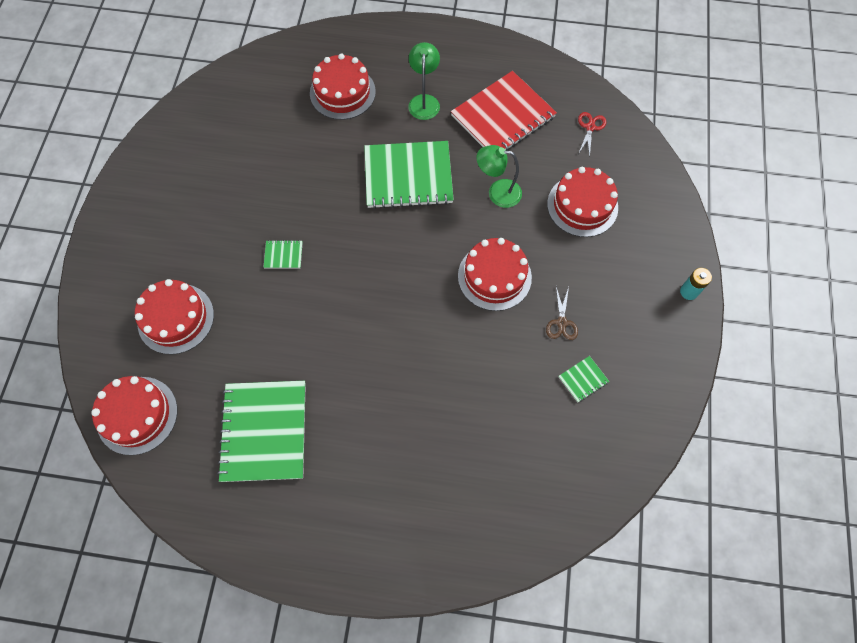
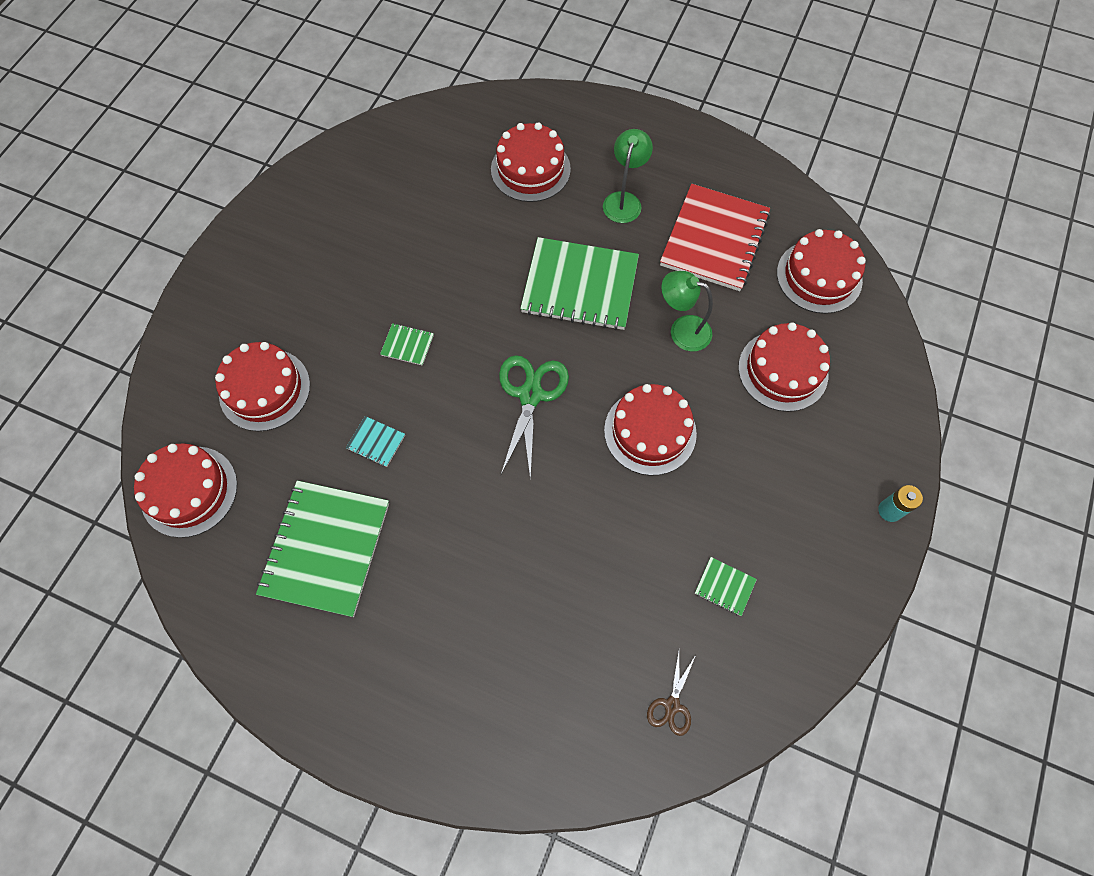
camera: 15 degrees right, 0 degrees up
red notebook [451,71,557,151] -> red notebook turned 45 degrees counterclockwise [660,184,770,291]
brown scissors [546,287,578,340] -> brown scissors moved to [647,651,696,736]
green notebook [559,356,609,402] -> green notebook turned 45 degrees clockwise [695,557,757,616]
red scissors [578,112,606,157] -> red cake [777,229,866,314]
none -> turquoise notebook [346,416,405,467]
none -> green scissors [499,355,569,480]

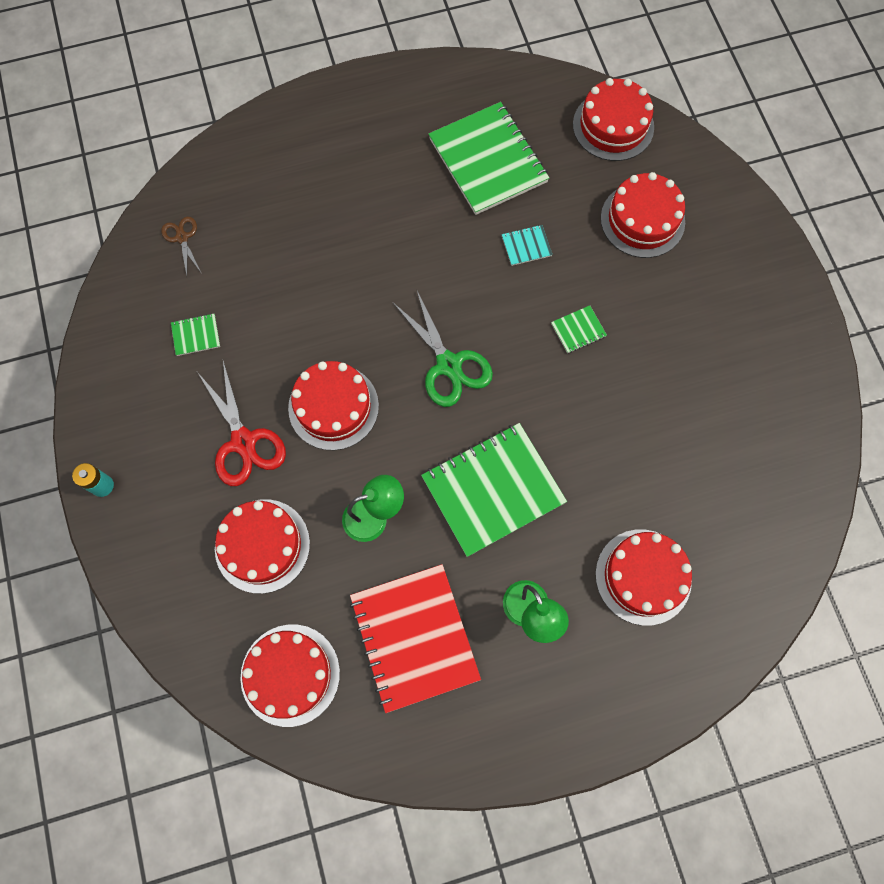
camera: 140 degrees right, 5 degrees up
none -> red scissors [198,361,286,486]

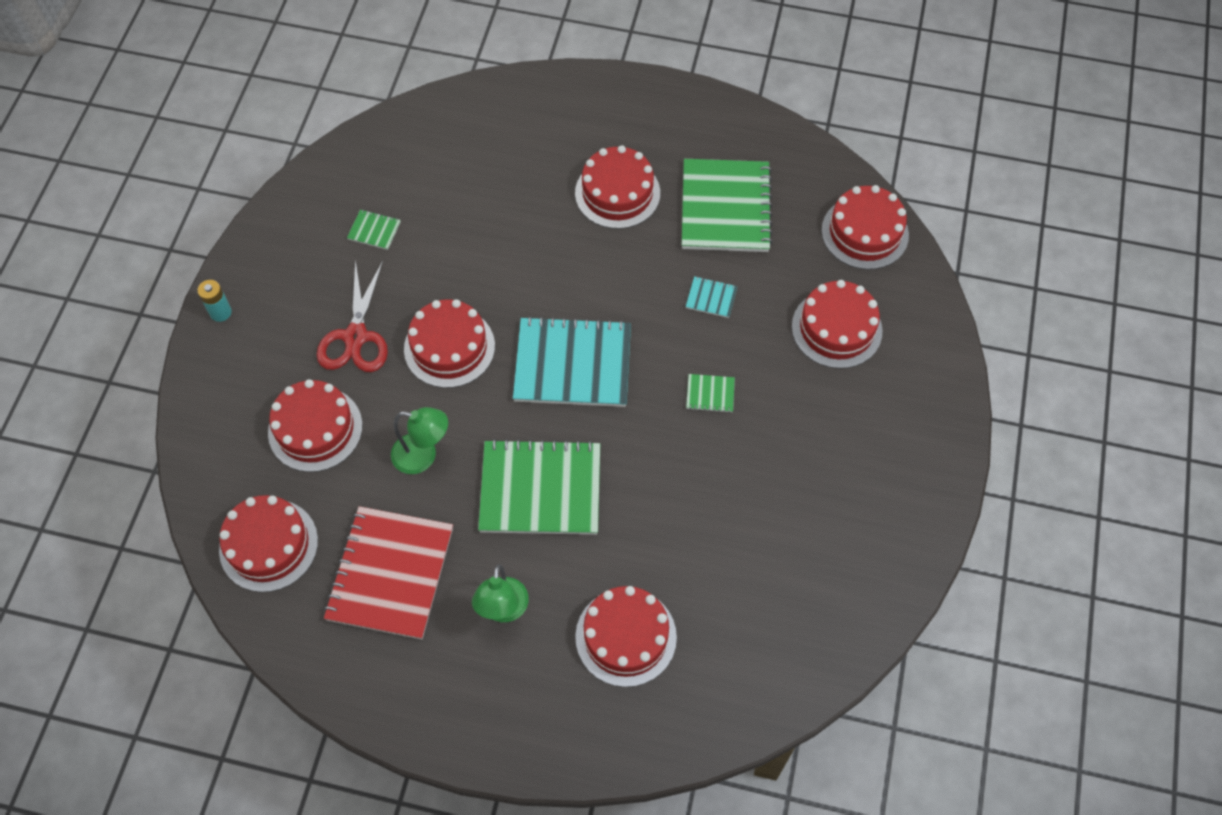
camera: 30 degrees right, 10 degrees down
brown scissors [161,217,201,276] -> none
green scissors [393,289,493,407] -> turquoise notebook [513,316,631,407]
none -> red cake [575,145,660,229]

